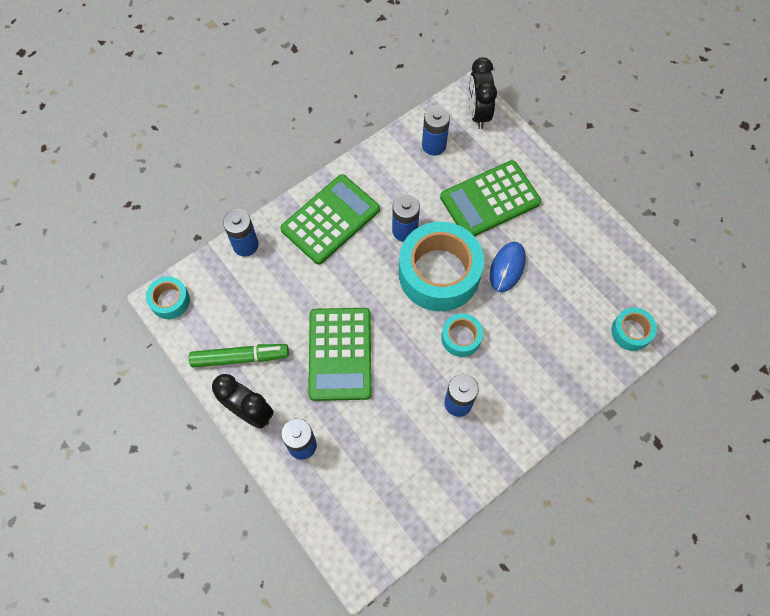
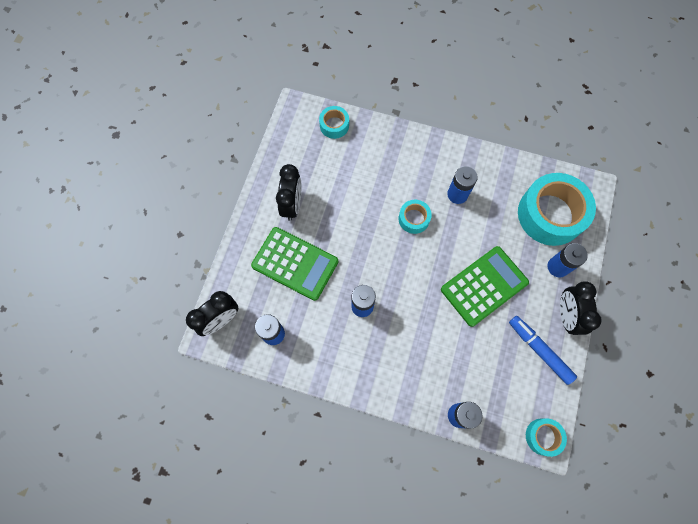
camera: 125 degrees left, 5 degrees up
green marker [189,344,289,367] -> blue marker [509,316,577,385]
green calculator [280,174,380,265] -> none
turquoise tape [399,222,484,311] -> turquoise tape moved to [518,173,596,246]
blue mouse [490,242,526,292] -> none
none -> black clock [276,164,301,221]

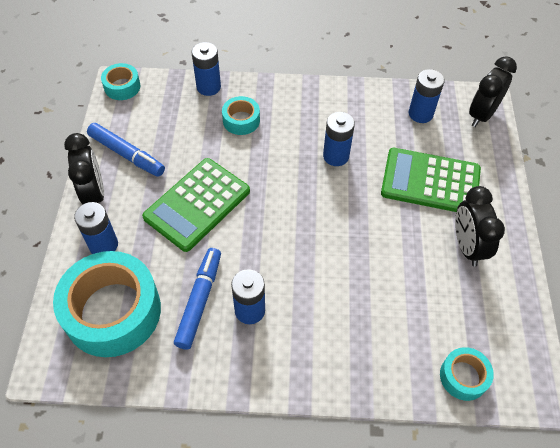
camera: 165 degrees right, 15 degrees down
turquoise tape [399,200,432,234] -> turquoise tape moved to [222,96,260,135]
none -> blue marker [174,248,221,349]

